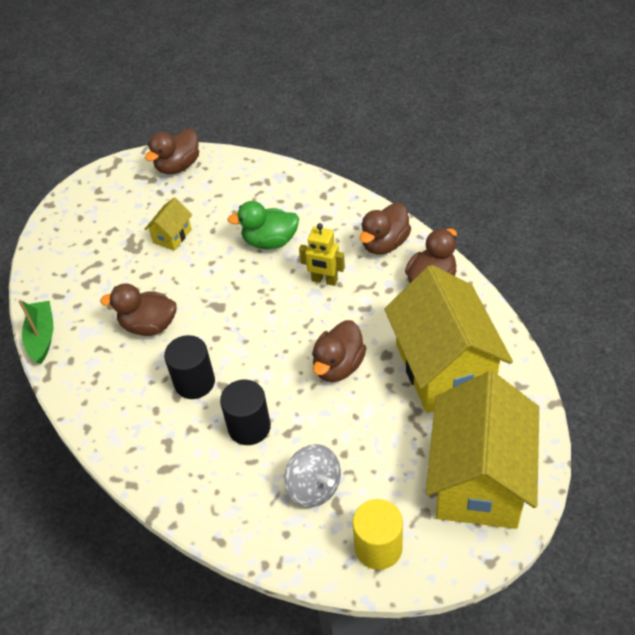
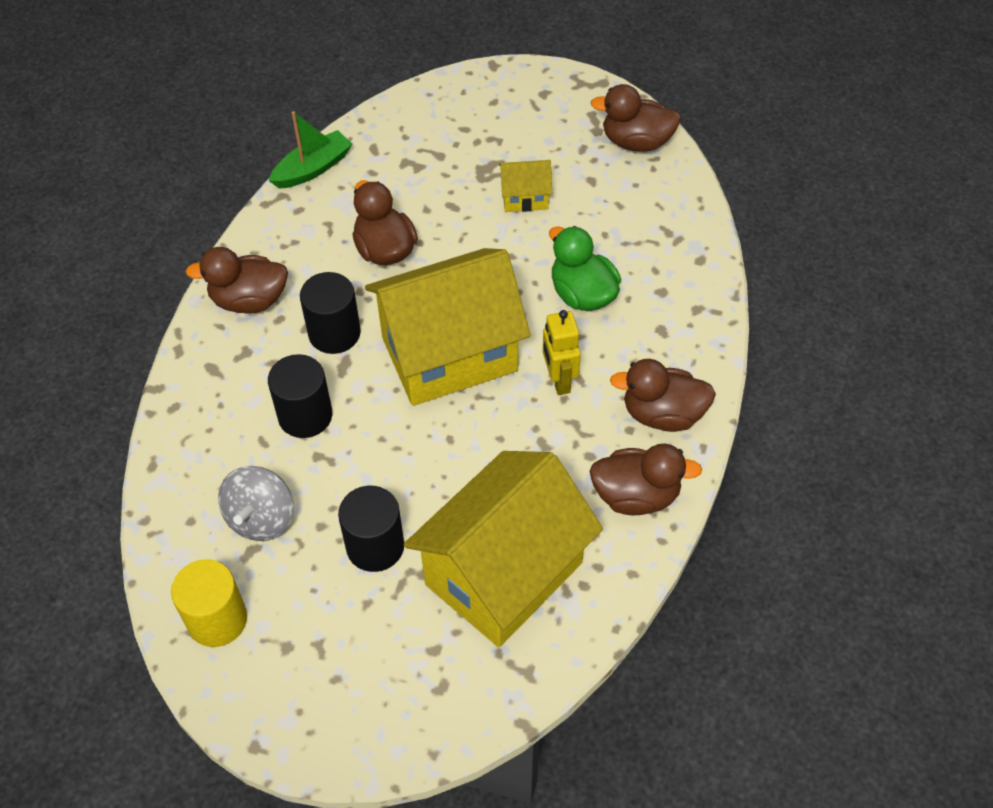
camera: 55 degrees right, 5 degrees up
brown duck [312,320,366,382] -> brown duck moved to [185,247,288,313]
yellow house [426,371,539,529] -> yellow house moved to [365,248,530,406]
none -> black cylinder [338,486,404,572]

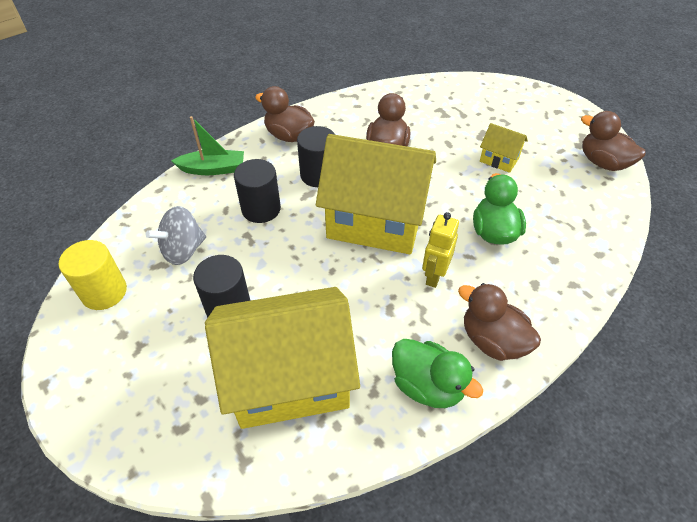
camera: 35 degrees right, 5 degrees down
green boat [269,111,352,189] -> green boat moved to [171,116,244,175]
brown duck [589,443,702,515] -> green duck [392,339,483,408]

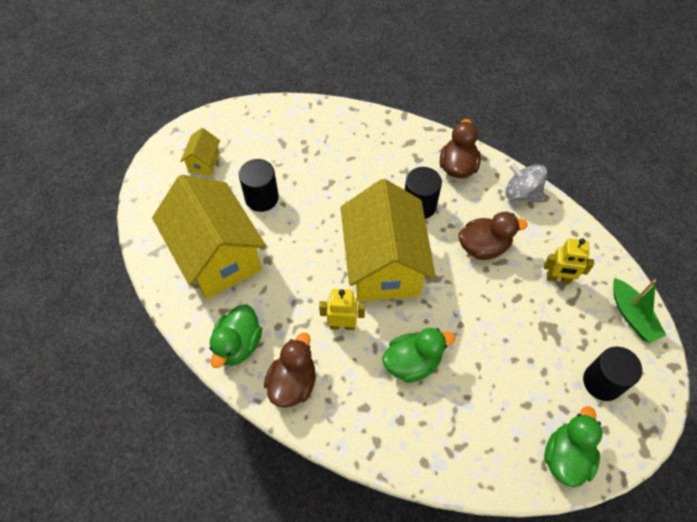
camera: 70 degrees right, 10 degrees up
yellow cylinder [59,240,127,310] -> none
grey spinning top [146,206,206,265] -> grey spinning top moved to [505,162,547,202]
green boat [171,116,244,175] -> green boat moved to [613,278,666,343]
black cylinder [234,159,281,223] -> black cylinder moved to [583,347,642,401]
yellow house [480,123,528,173] -> yellow house moved to [180,128,220,176]
brown duck [581,111,645,171] -> green duck [544,406,603,487]
none -> yellow robot [544,238,594,284]

